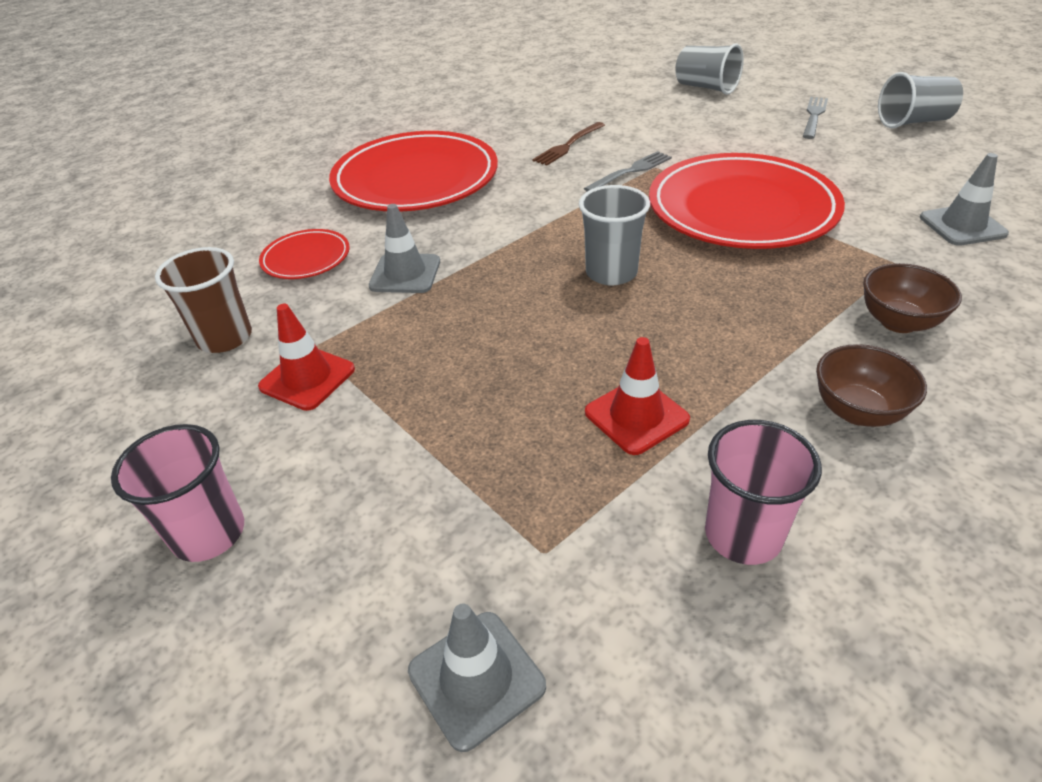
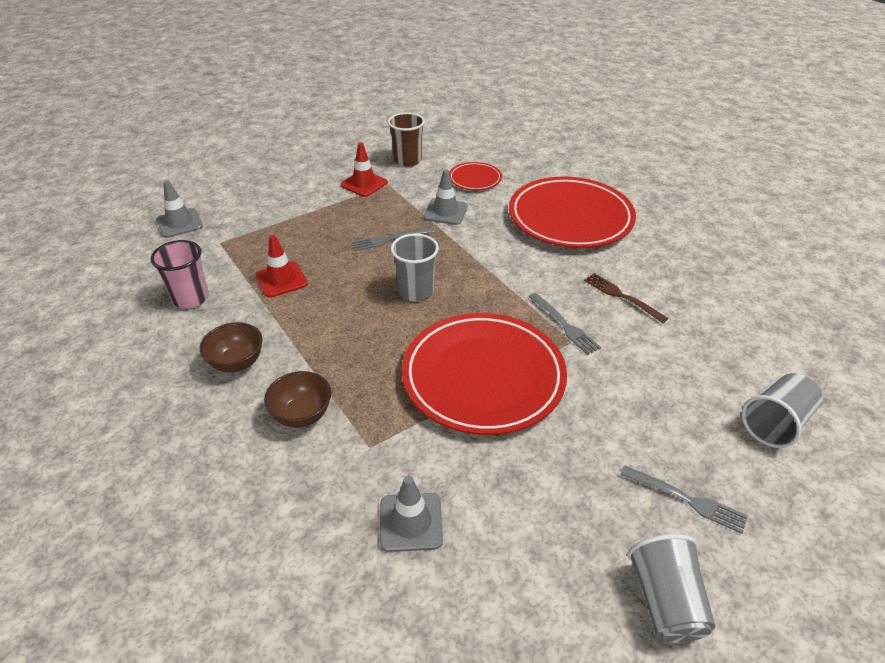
camera: 95 degrees right, 0 degrees up
pink cup [111,424,244,562] -> none
none -> grey fork [351,227,435,251]

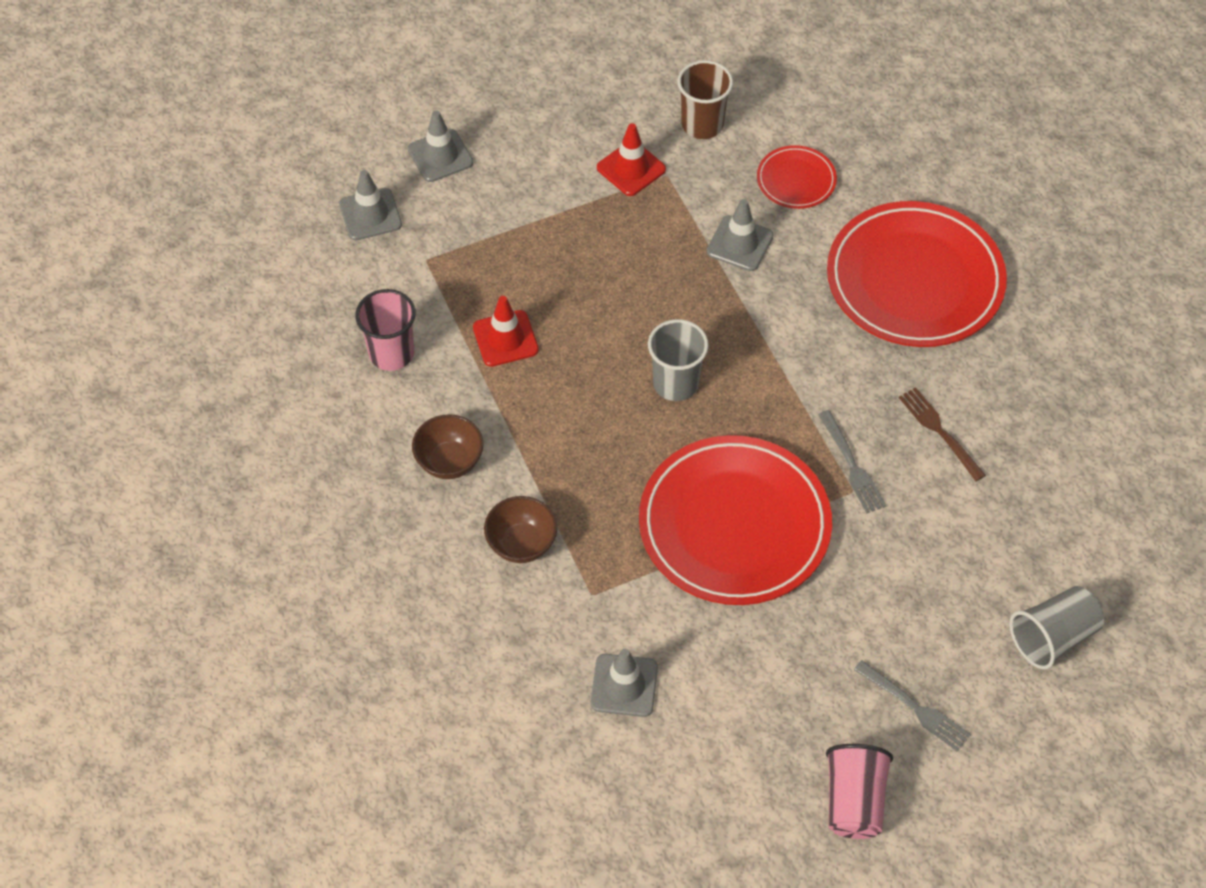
camera: 10 degrees right, 15 degrees up
grey fork [351,227,435,251] -> none
grey cup [628,534,715,643] -> pink cup [826,744,893,839]
none -> grey traffic cone [408,110,473,182]

